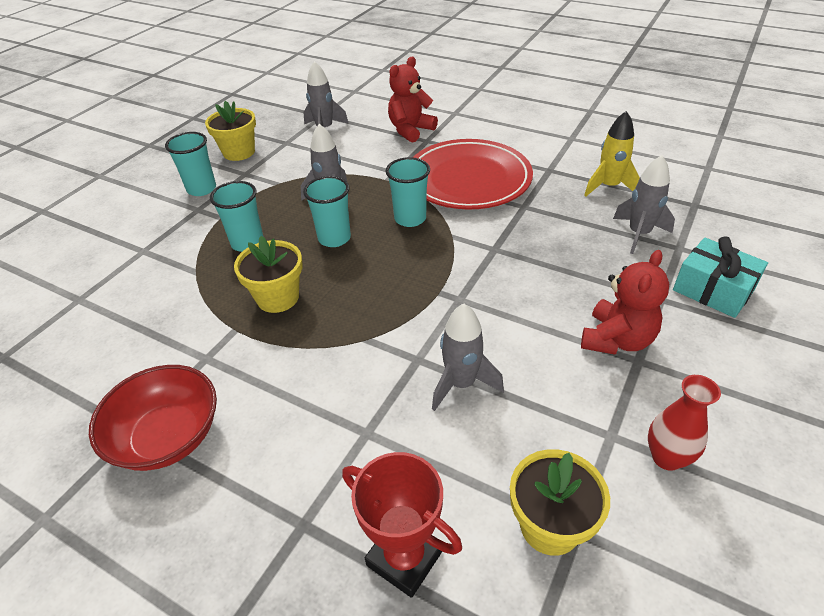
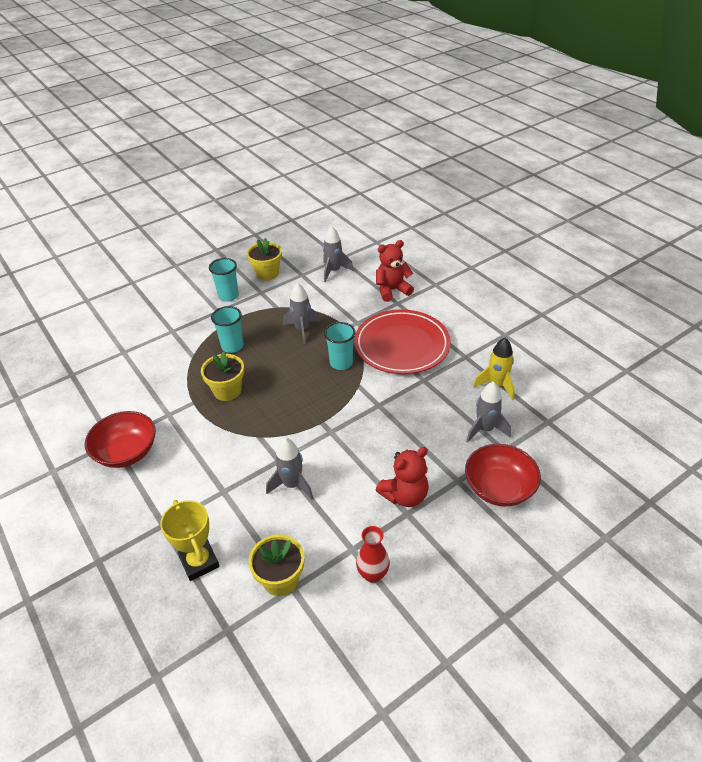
camera: 25 degrees right, 0 degrees up
turquoise cup [303,176,351,247] -> none
red trophy [342,452,462,598] -> yellow trophy [160,500,220,581]
turquoise gift [673,237,768,318] -> red bowl [465,444,541,506]

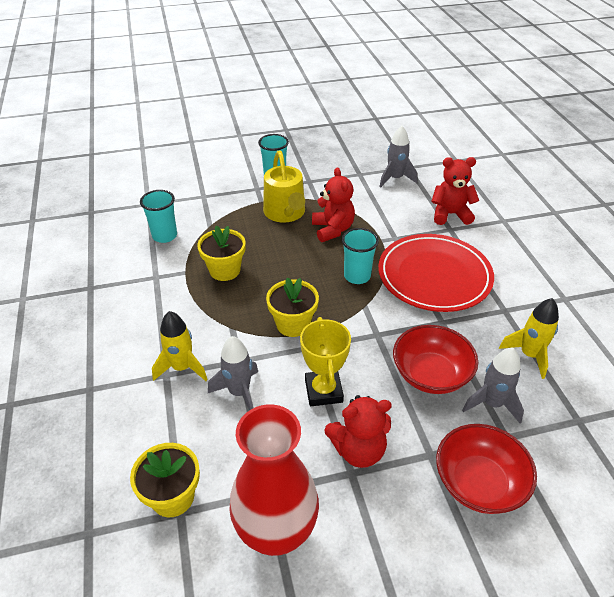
camera: 20 degrees right, 0 degrees up
red bowl [85,411,156,468] -> red bowl moved to [393,325,478,394]
yellow trophy [160,500,220,581] -> yellow trophy moved to [300,317,351,406]
turquoise cup [211,306,244,353] -> turquoise cup moved to [140,190,177,243]
yellow flower pot [247,238,282,281] -> yellow flower pot moved to [266,277,319,337]
grey rocket [283,283,320,344] -> red teddy bear [312,167,355,242]
red vase [356,526,390,583] -> red vase [229,404,319,556], size x2.02
none -> yellow rocket [152,311,208,381]
none -> yellow watering can [263,150,305,223]

